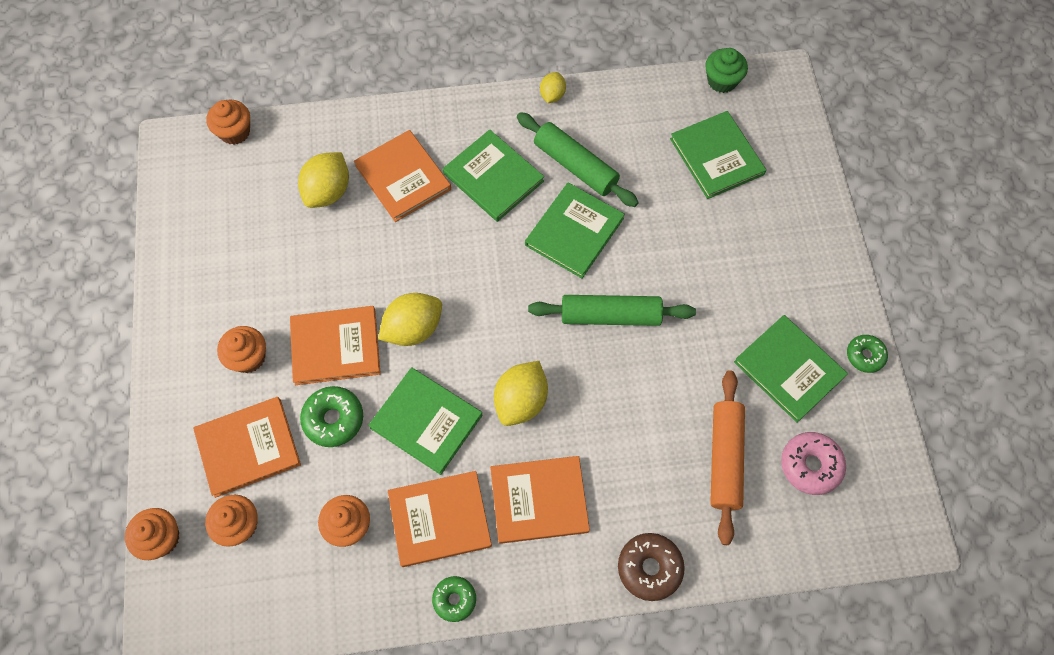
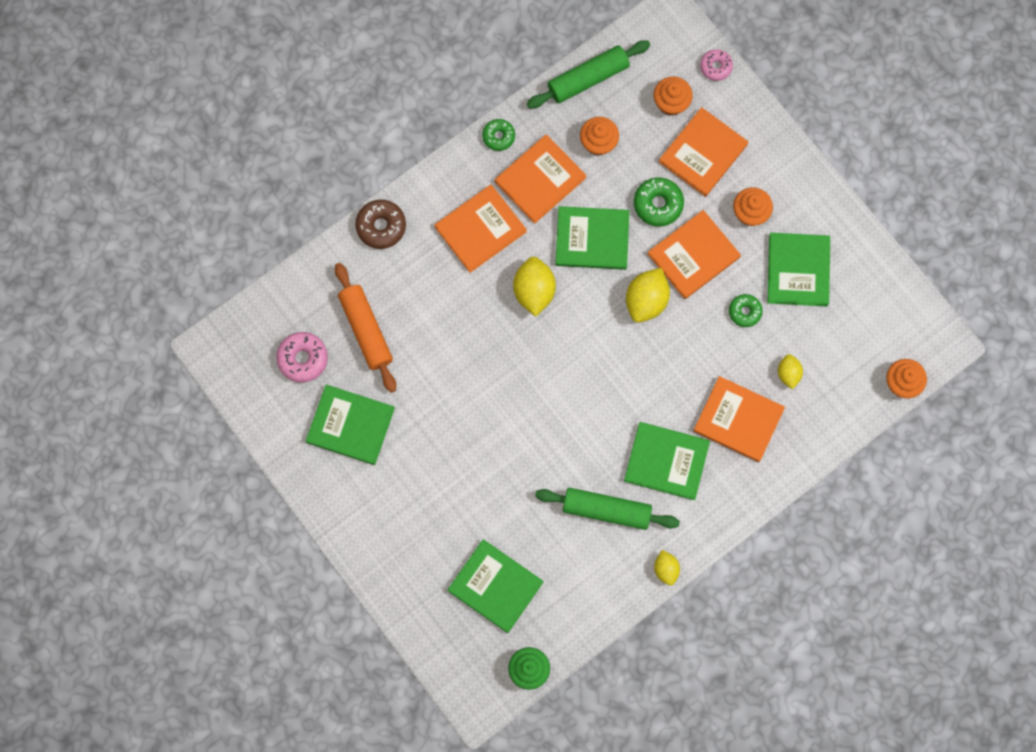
camera: 150 degrees right, 10 degrees up
orange cupcake [125,508,179,560] -> pink donut [700,49,733,81]
yellow lemon [298,152,349,208] -> yellow lemon [778,354,803,389], size x0.58
green book [525,182,625,278] -> green book moved to [767,233,830,307]
green rolling pin [528,295,696,326] -> green rolling pin moved to [527,40,650,108]
green donut [847,335,888,373] -> green donut moved to [729,294,763,327]

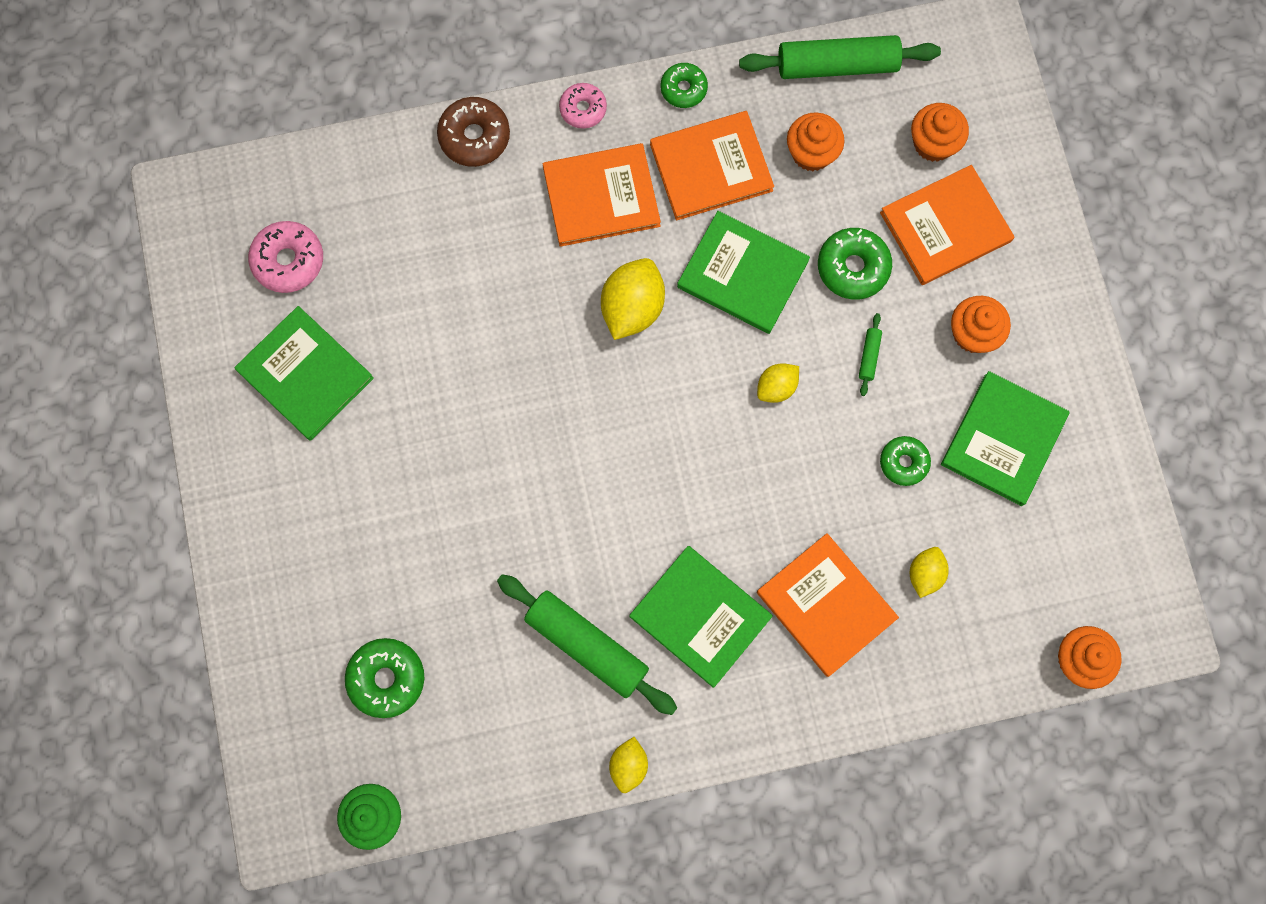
camera: 25 degrees right, 0 degrees up
orange rolling pin [335,263,396,393] -> none
green book [448,539,544,633] -> green donut [345,638,424,718]
yellow lemon [626,268,670,323] -> yellow lemon [757,363,799,403], size x0.58
orange book [648,210,741,299] -> green rolling pin [859,313,882,396]
pink donut [700,49,733,81] -> pink donut moved to [559,83,607,129]

